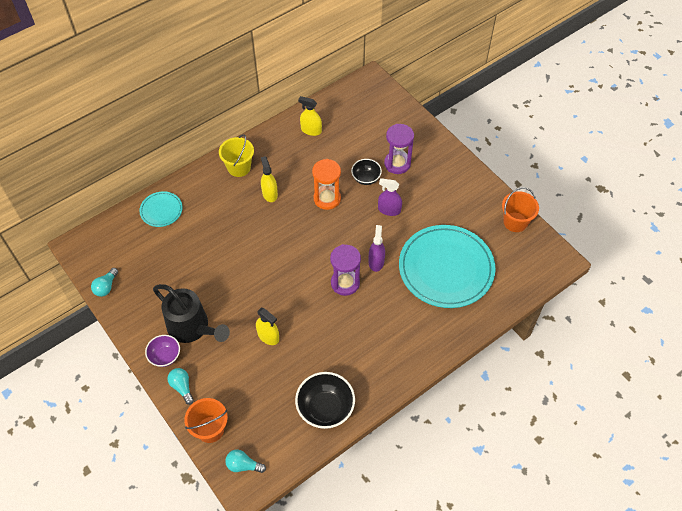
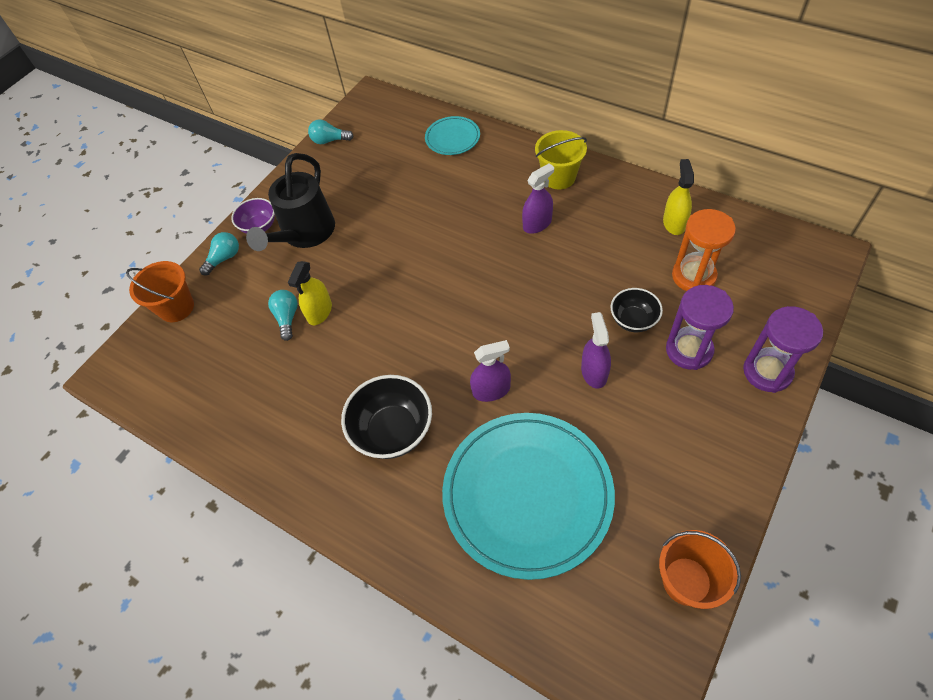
camera: 75 degrees right, 0 degrees up
turquoise light bulb [225,449,266,473] -> turquoise light bulb moved to [268,290,298,341]
yellow spray bottle [261,156,278,202] -> purple spray bottle [522,163,554,234]
black bowl [295,372,355,429] -> black bowl moved to [341,375,432,459]
orange hourglass [312,159,341,210] -> orange hourglass moved to [672,209,736,291]
purple hourglass [330,244,361,296] -> purple hourglass moved to [743,306,823,393]

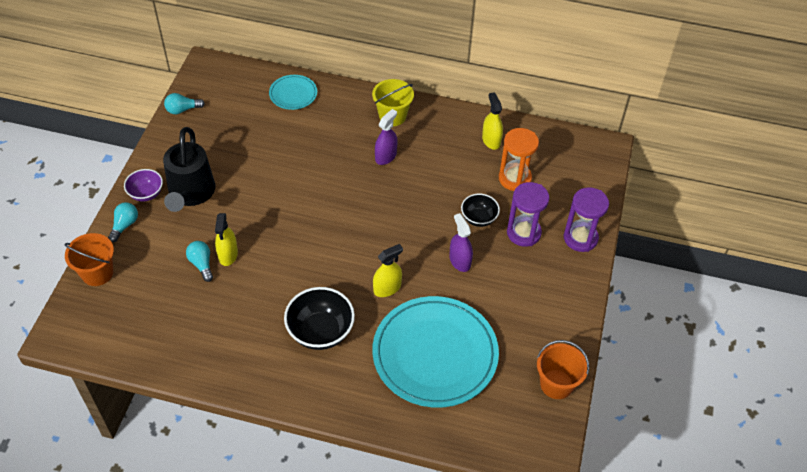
camera: 25 degrees left, 5 degrees down
purple spray bottle [470,340,511,402] -> yellow spray bottle [373,244,403,297]

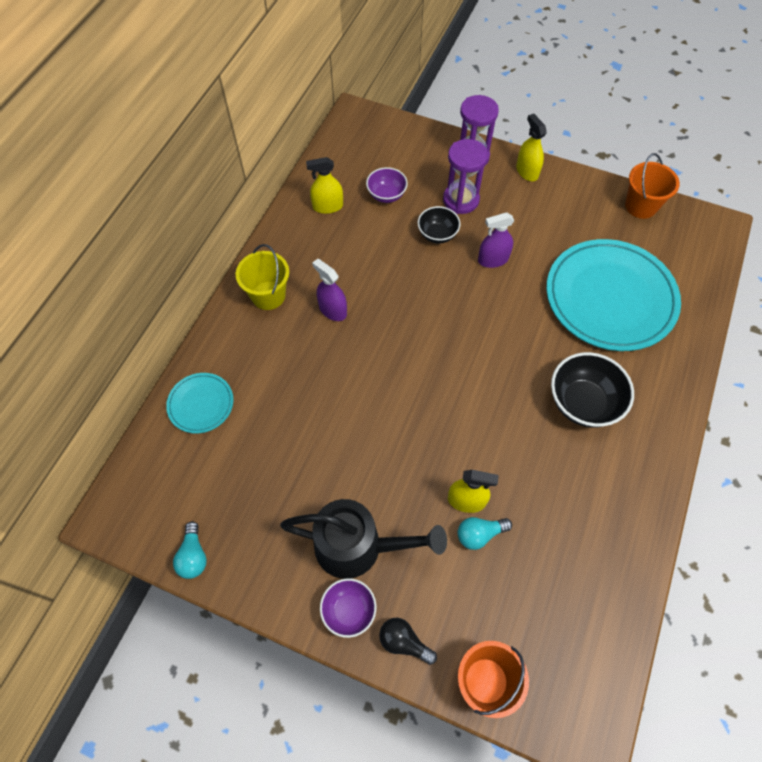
camera: 80 degrees left, 10 degrees up
turquoise light bulb [108,202,138,242] -> black light bulb [379,618,437,665]
yellow spray bottle [373,244,403,297] -> yellow spray bottle moved to [516,114,547,181]
orange hourglass [499,128,539,191] -> purple bowl [366,167,408,203]

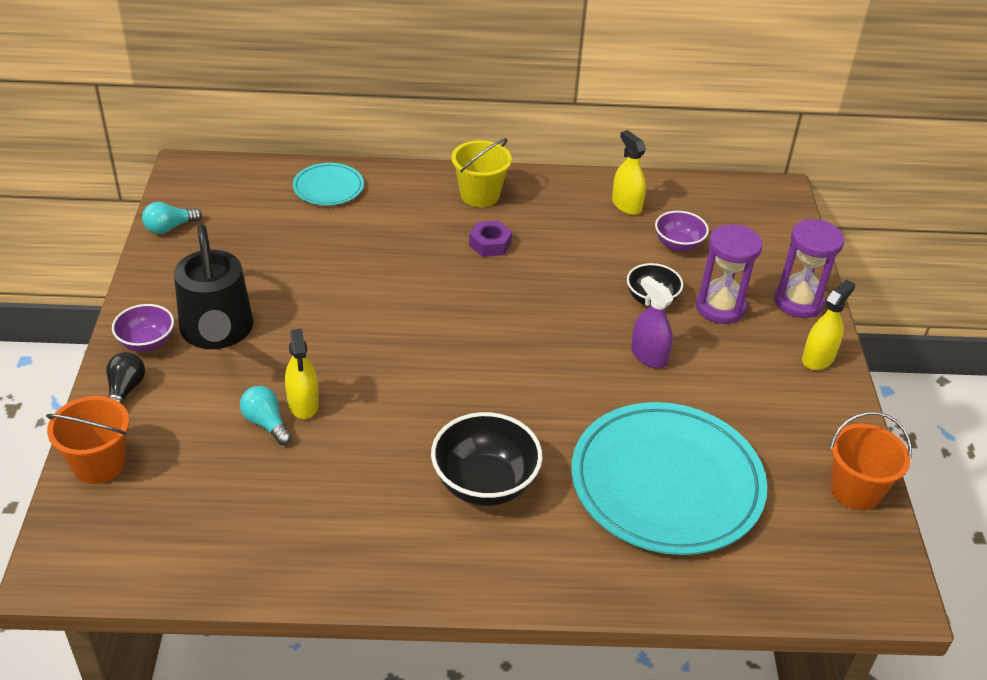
camera: 65 degrees right, 20 degrees down
purple spray bottle [312,259,347,321] -> purple nut [469,220,512,257]

